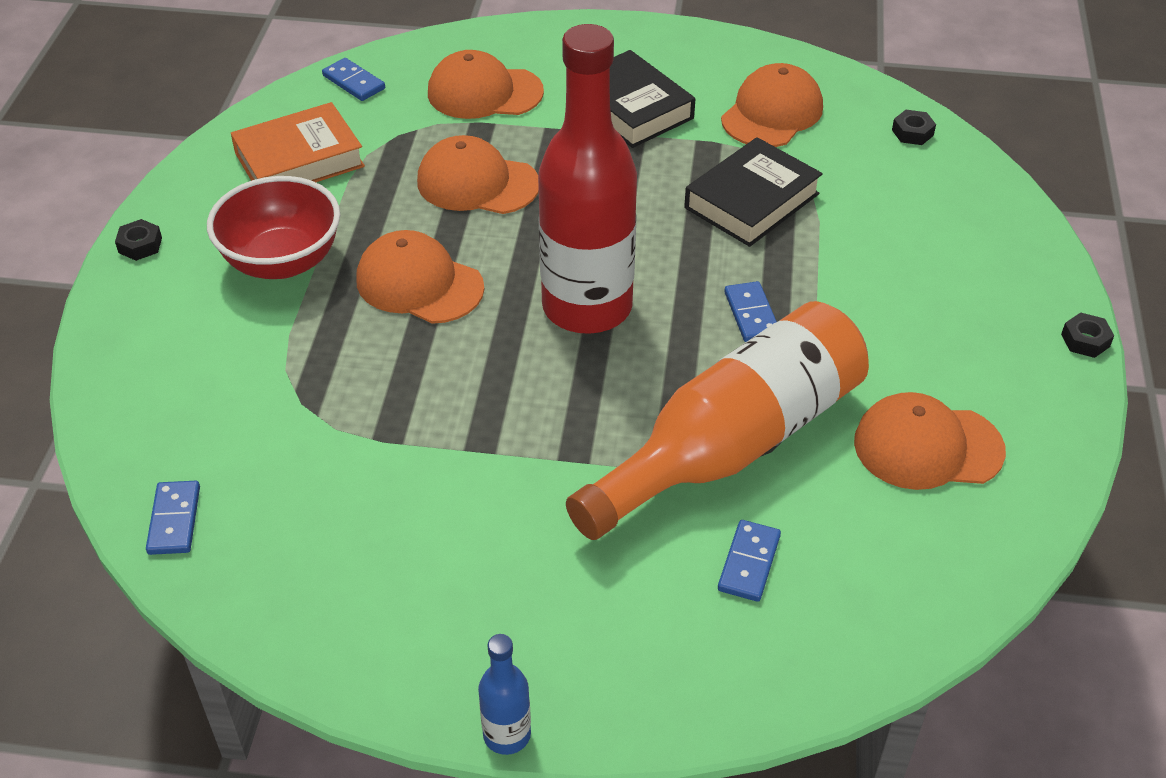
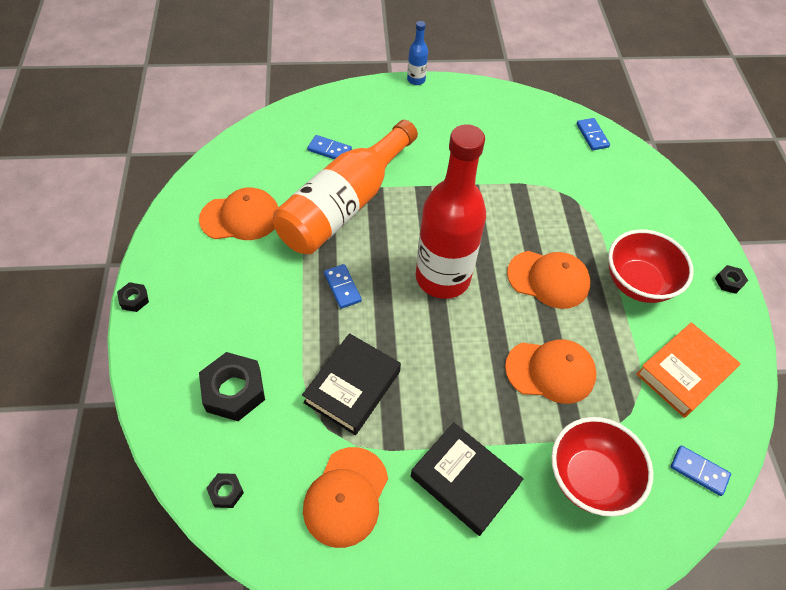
camera: 165 degrees right, 10 degrees up
orange cap [428,50,544,119] -> red bowl [551,417,653,517]
blue domino [718,520,781,602] -> blue domino turned 75 degrees counterclockwise [307,135,352,159]
none -> black nut [199,352,265,421]

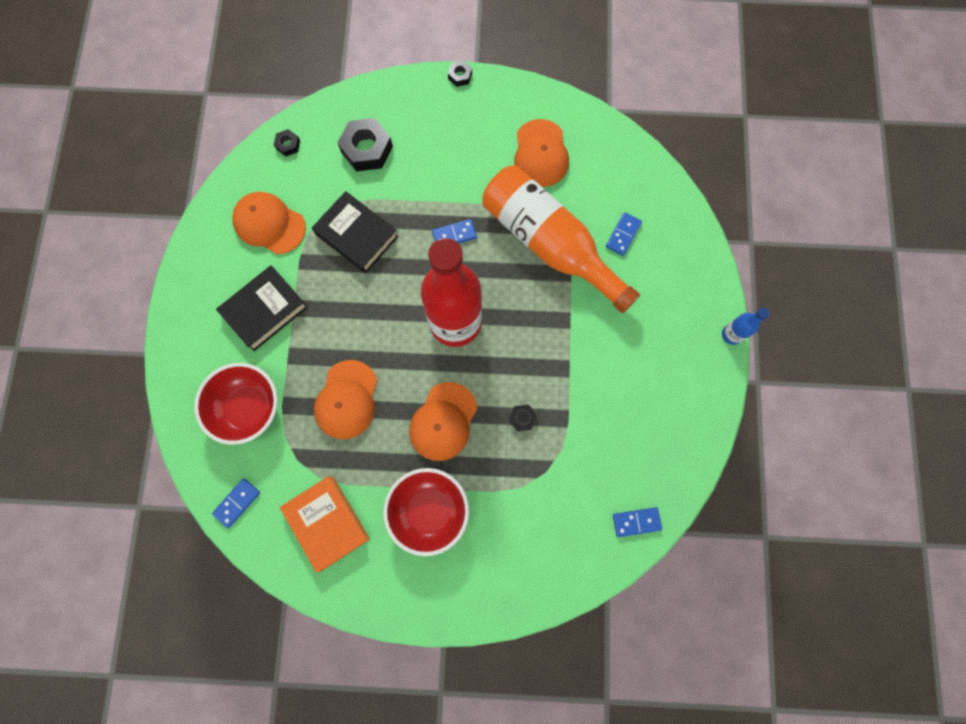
camera: 100 degrees right, 20 degrees up
black nut [715,265,748,294] -> black nut moved to [509,405,537,431]

